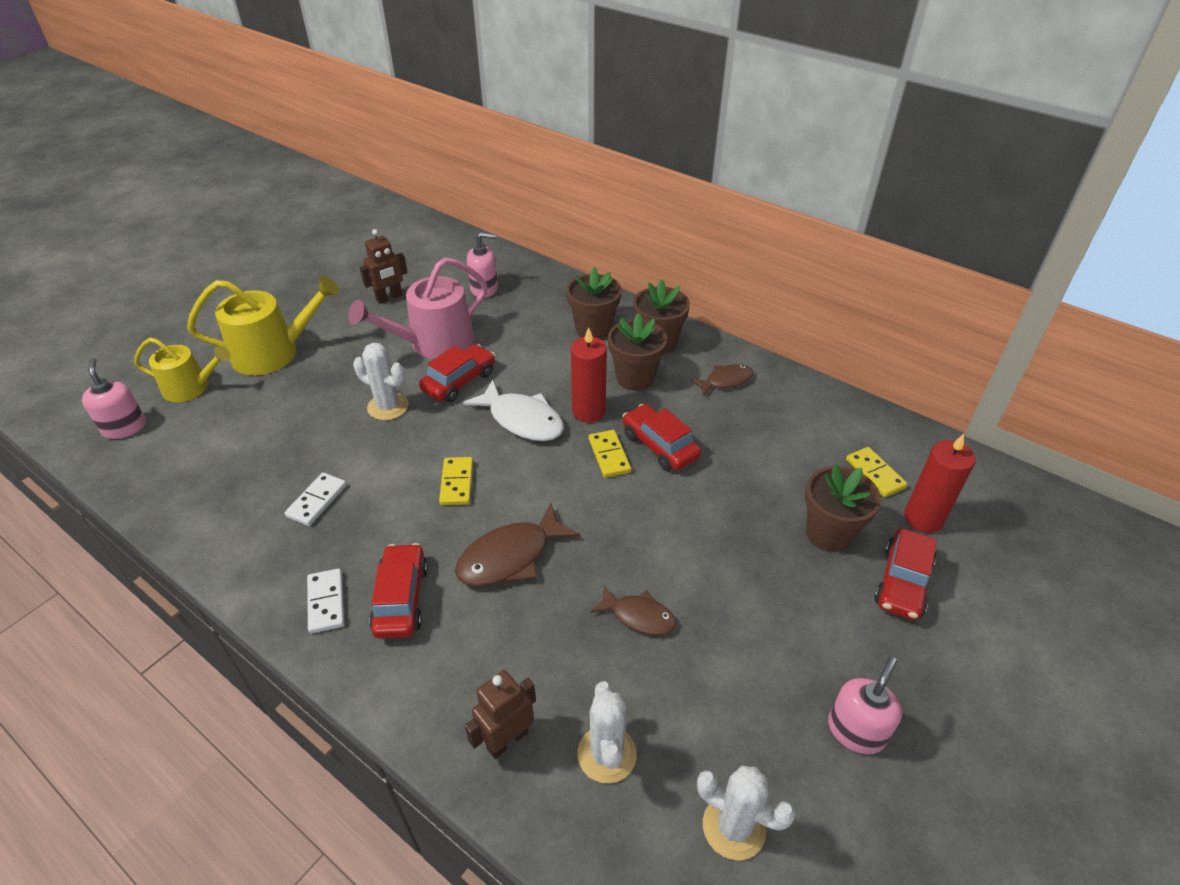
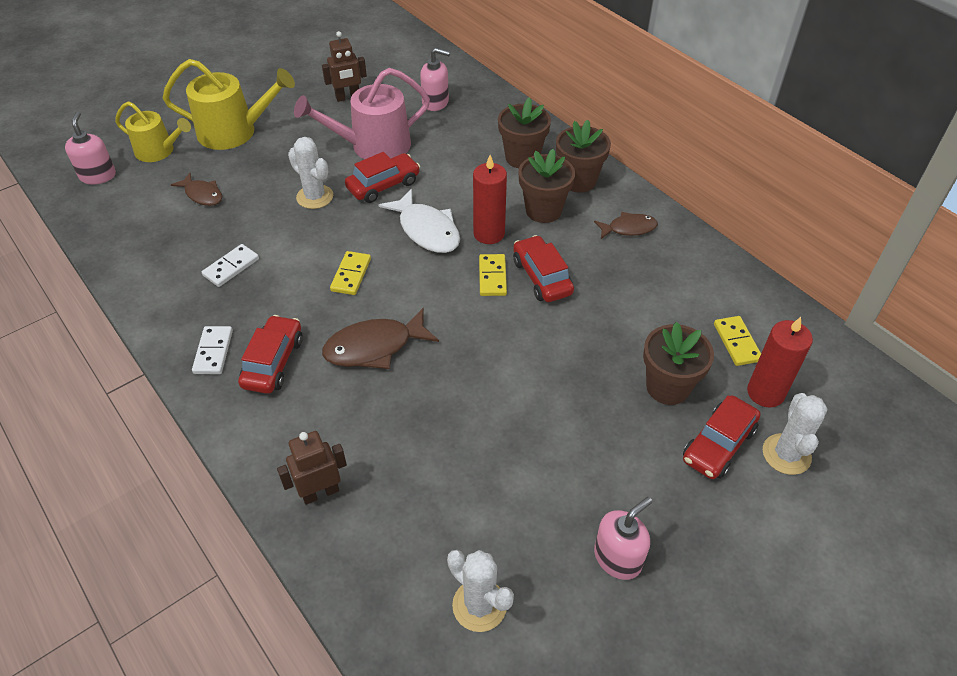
camera: 15 degrees right, 5 degrees up
white cactus [577,681,637,784] -> white cactus moved to [763,393,827,475]
brown fish [590,585,676,635] -> brown fish moved to [171,173,222,206]

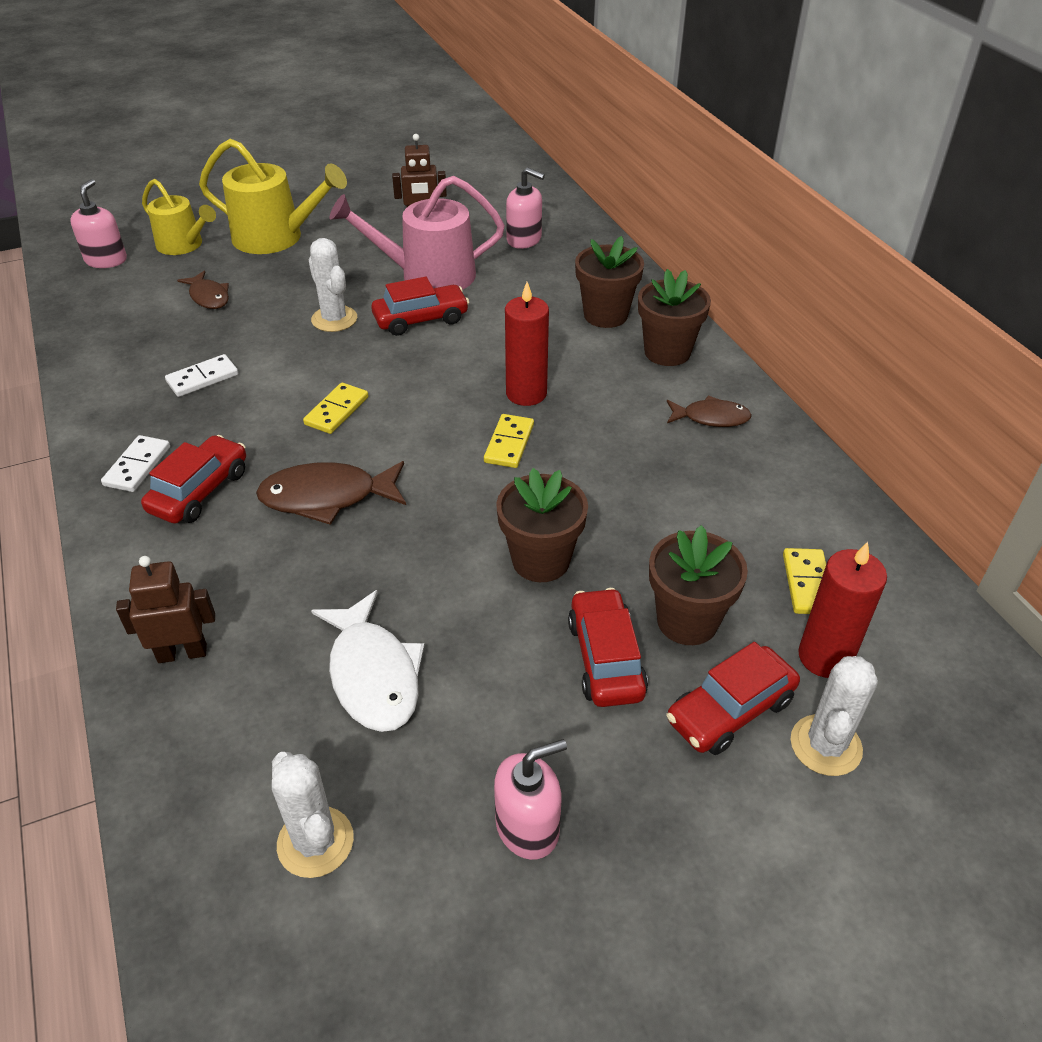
camera: 15 degrees right, 5 degrees down
white fish [379,188,460,253] -> white fish moved to [311,590,424,732]
red car [513,235,574,302] -> red car moved to [568,588,648,707]
brown flower pot [518,149,575,223] -> brown flower pot moved to [496,468,588,582]

